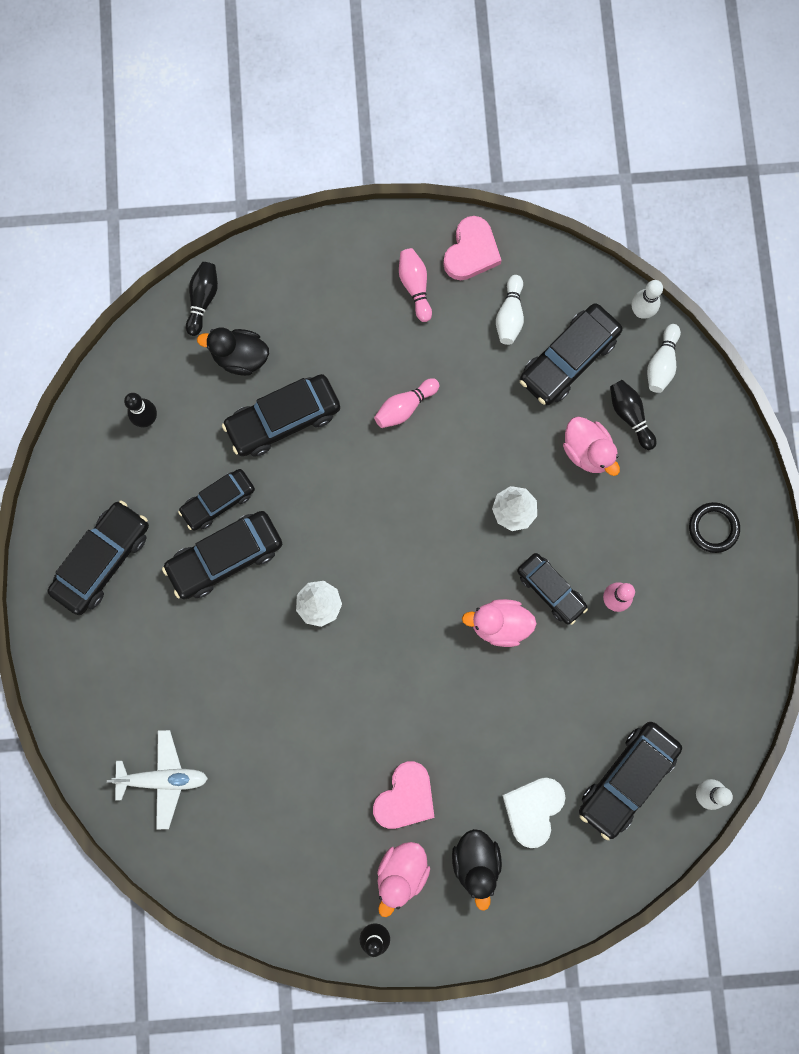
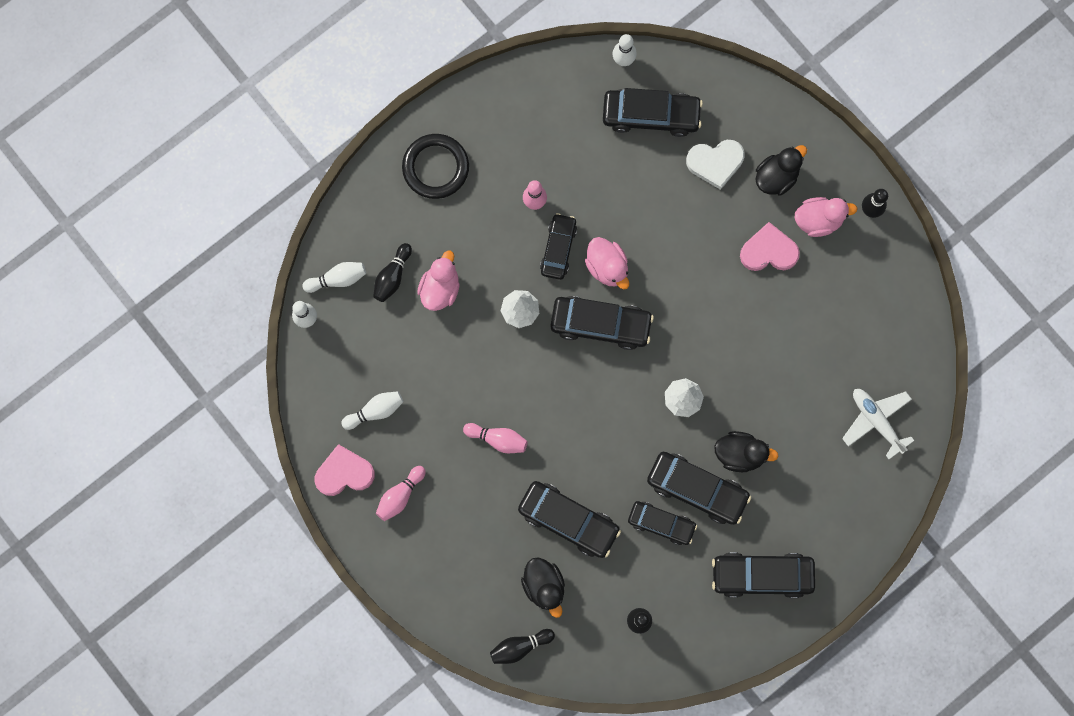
camera: 125 degrees left, 0 degrees up
black car [520,303,622,405] -> black car moved to [550,296,654,350]
black ring [689,502,740,553] -> black ring [402,134,469,199], size x1.55
none -> black duck [714,431,779,472]

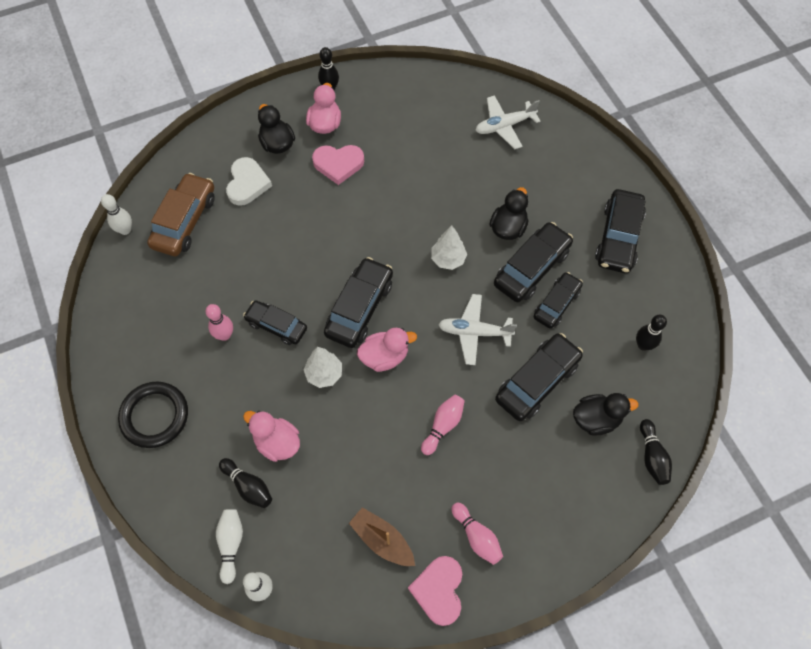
camera: 75 degrees left, 15 degrees down
white bowling pin [341,391,403,430] -> brown boat [349,507,415,566]
pink duck [585,237,629,289] -> pink duck moved to [357,328,417,372]
black car [603,88,703,137] -> brown car [147,173,215,256]
pink heart [740,222,800,271] -> pink heart turned 105 degrees counterclockwise [312,145,364,185]
none -> white plane [438,294,517,365]

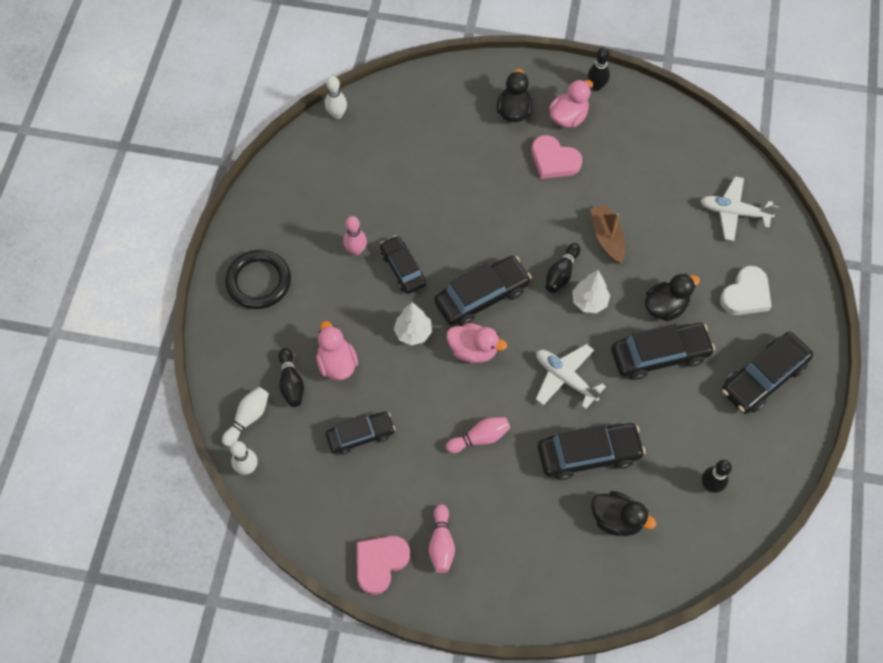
camera: 35 degrees right, 0 degrees up
brown car [147,173,215,256] -> none
white heart [226,157,272,206] -> white heart moved to [720,266,772,315]
brown boat [349,507,415,566] -> brown boat moved to [591,204,625,264]
black car [534,272,583,329] -> black car moved to [326,412,395,455]
black bowling pin [640,419,672,485] -> black bowling pin moved to [546,243,580,293]

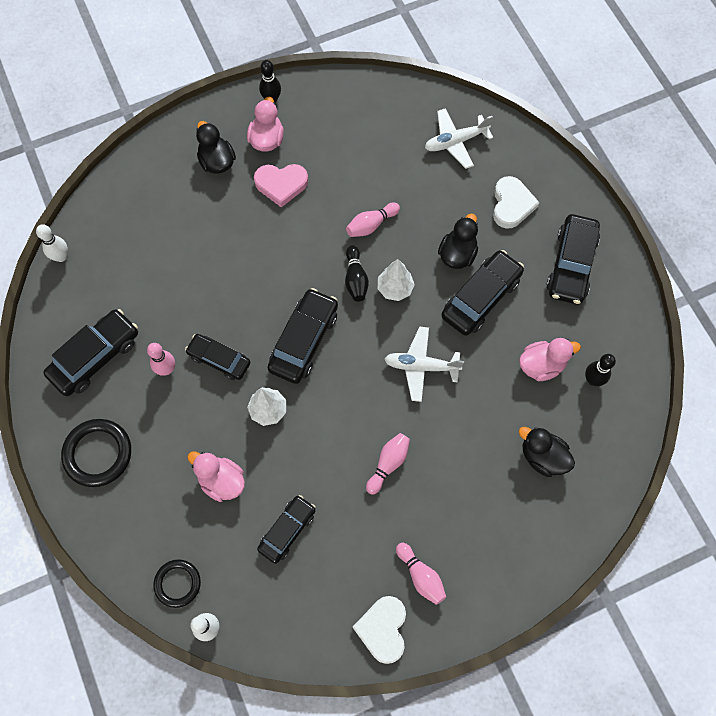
camera: 35 degrees left, 5 degrees up
white bowling pin [222,387,269,447] -> black ring [153,559,201,608]
black bowling pin [278,348,304,407] -> none
pink heart [357,536,410,595] -> white heart [352,596,406,664]
pink duck [447,323,507,363] -> pink duck moved to [519,338,581,381]
black car [538,423,646,480] -> black car moved to [43,309,138,396]
brown boat [591,204,625,264] -> pink bowling pin [346,203,400,237]
black duck [591,491,656,536] -> black duck turned 135 degrees counterclockwise [519,427,575,477]

